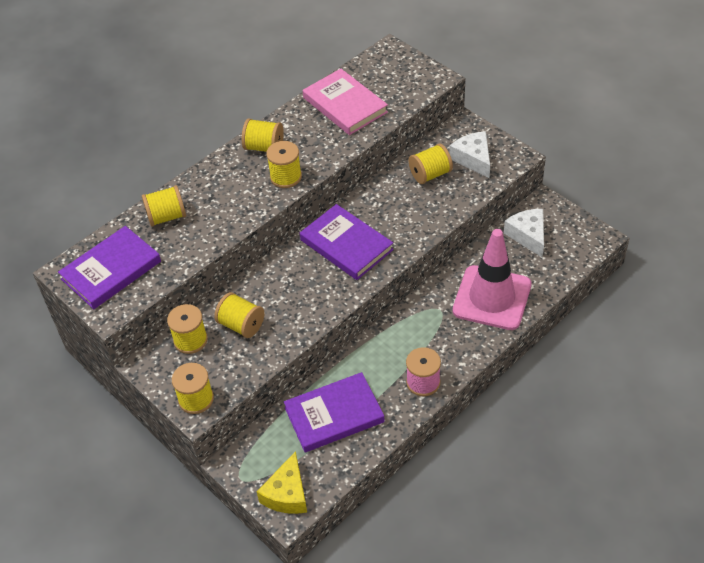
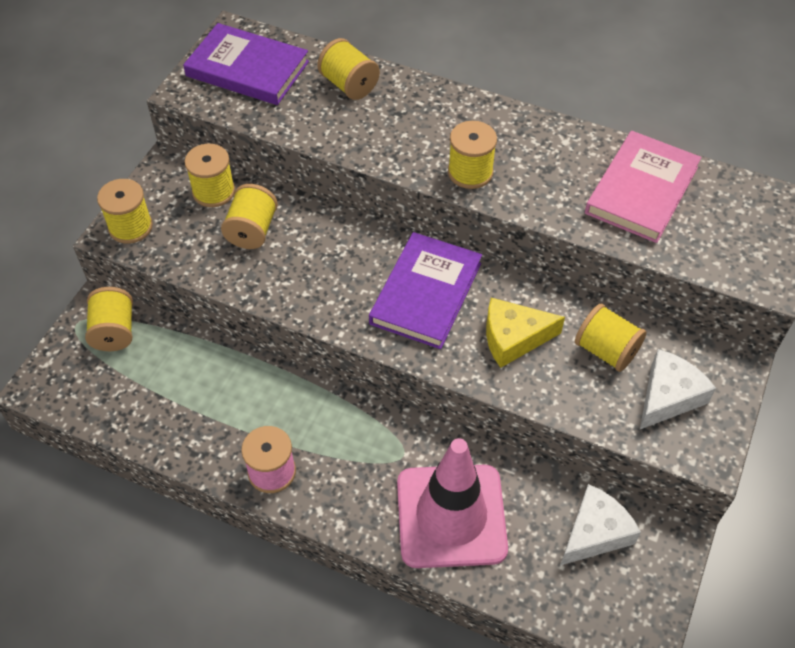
camera: 65 degrees right, 5 degrees up
yellow spool [242,118,284,152] -> yellow spool moved to [85,287,133,351]
yellow cheese [257,451,307,514] -> yellow cheese moved to [486,298,565,368]
purple book [284,372,385,452] -> none

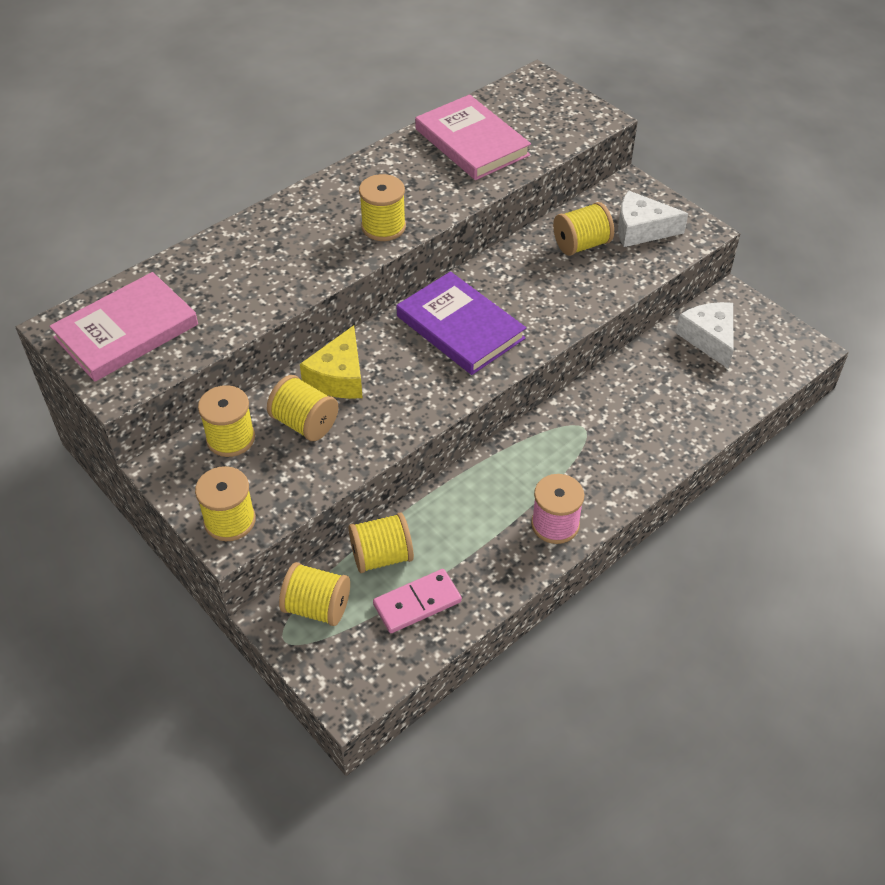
camera: 65 degrees left, 5 degrees down
purple book [183,23,309,105] -> pink book [49,272,198,382]
yellow spool [317,38,380,100] -> yellow spool moved to [349,512,414,573]
pink traffic cone [397,438,508,568] -> none
yellow cheese [486,298,565,368] -> yellow cheese moved to [300,325,363,399]
white cheese [640,349,716,429] -> white cheese turned 60 degrees counterclockwise [618,190,688,247]
none -> pink domino [373,569,462,633]

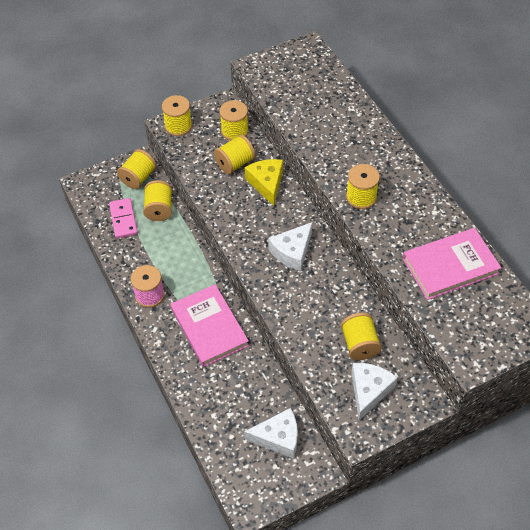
camera: 105 degrees right, 5 degrees up
pink book [49,272,198,382] -> pink book moved to [171,284,249,367]
yellow cheese [300,325,363,399] -> yellow cheese turned 45 degrees clockwise [244,159,283,206]
purple book [397,271,526,375] -> white cheese [268,222,313,271]

